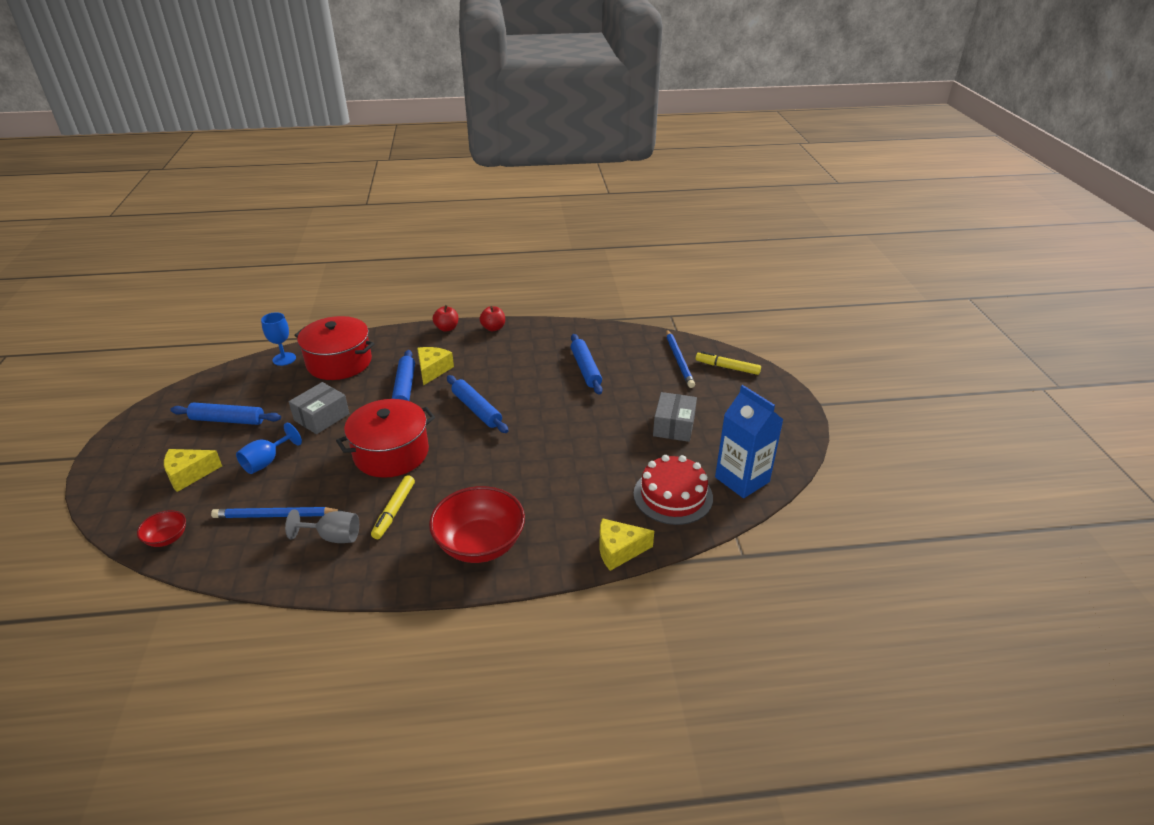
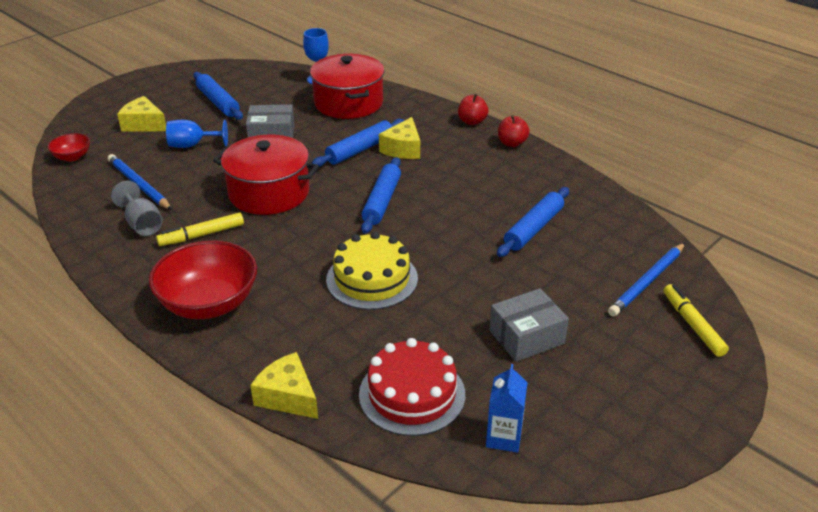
camera: 50 degrees right, 0 degrees up
yellow cheese [417,347,454,386] -> yellow cheese turned 135 degrees clockwise [379,117,420,159]
blue carton [715,385,783,498] -> blue carton [486,364,528,453], size x0.57
none -> yellow cake [326,231,418,310]

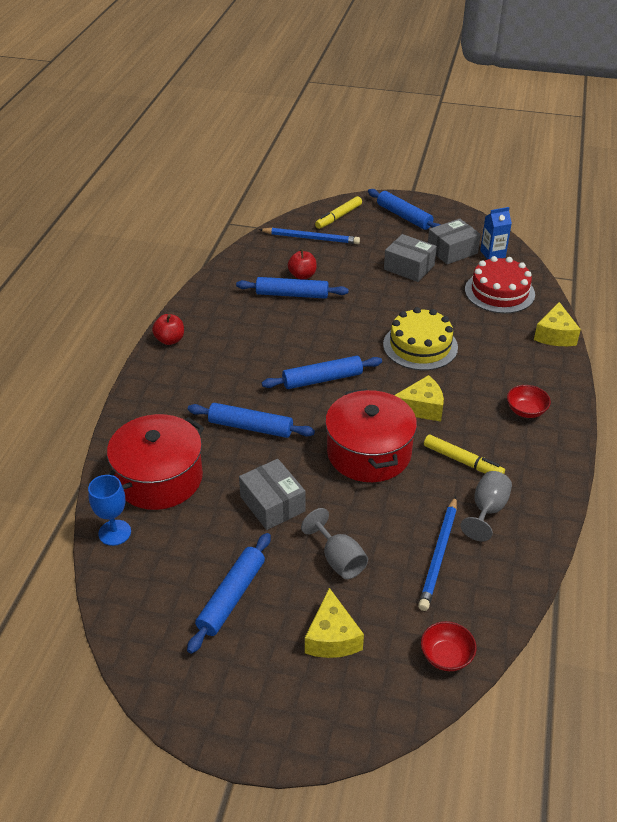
camera: 120 degrees left, 5 degrees up
red bowl [149,240,257,319] -> red bowl [507,385,551,418], size x0.49
blue goblet [166,120,228,148] -> grey goblet [301,508,368,579]
yellow cheese [379,117,420,159] -> yellow cheese moved to [394,375,444,422]
red apple [458,93,489,125] -> red apple moved to [288,249,317,280]
none -> blue rolling pin [368,189,441,230]
none -> grey box [428,219,481,265]

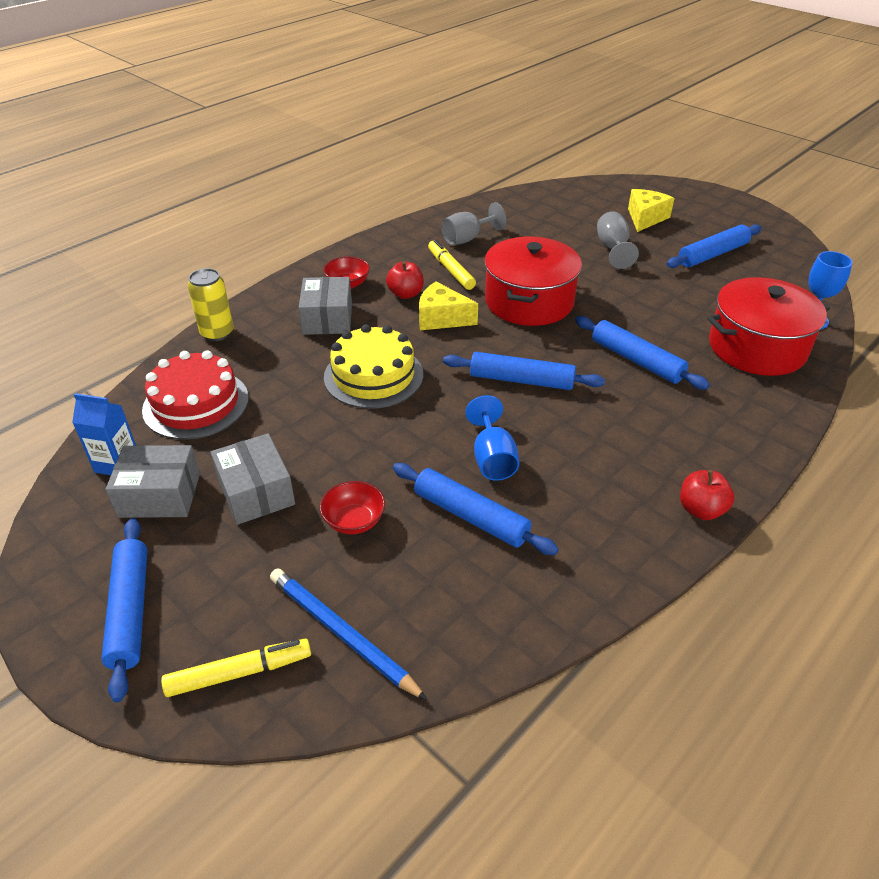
camera: 150 degrees left, 0 degrees up
grey box [239,459,306,530] -> grey box moved to [299,277,352,335]
red apple [288,249,317,280] -> red apple moved to [386,261,424,299]
blue pencil [418,496,457,611] -> none
red bowl [421,621,477,671] -> red bowl moved to [320,481,385,534]
yellow cheese [534,302,581,346] -> yellow can [188,268,234,341]
none -> blue goblet [465,395,519,481]

